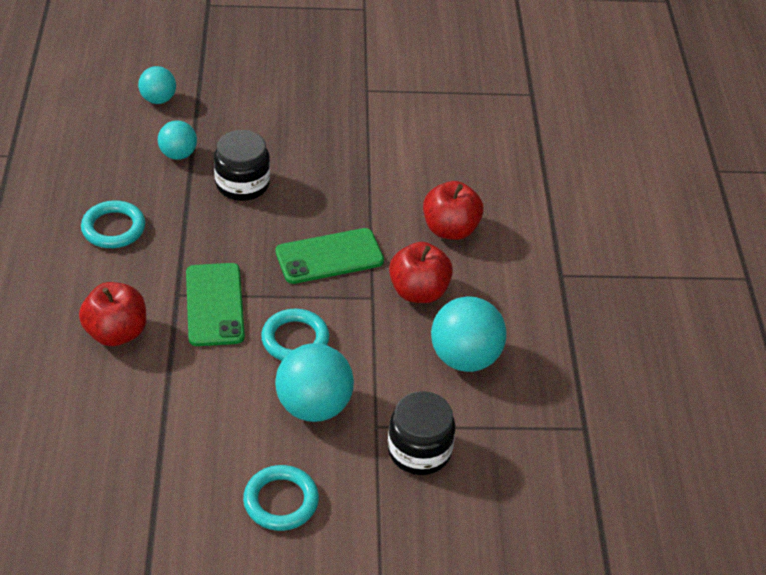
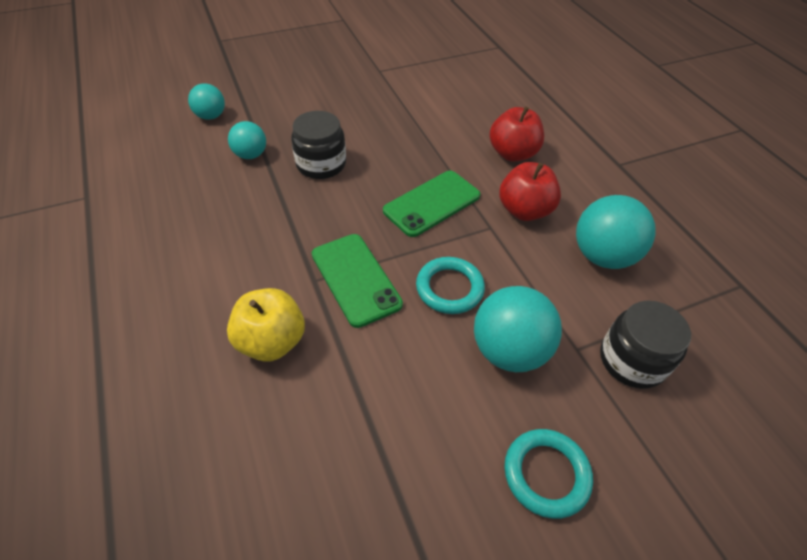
camera: 20 degrees left, 5 degrees up
red apple [79,282,146,346] -> yellow apple [227,288,305,362]
turquoise ring [81,200,145,248] -> none

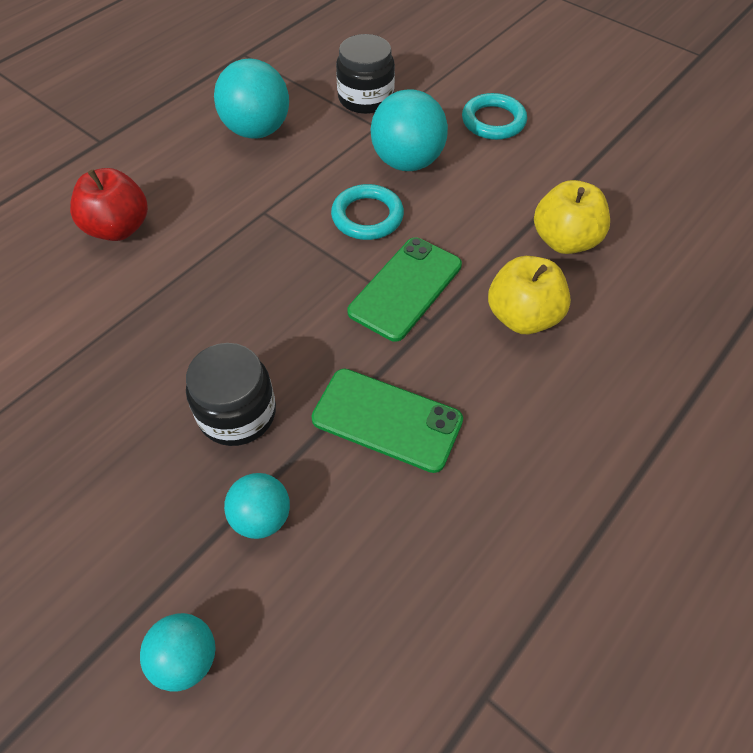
camera: 115 degrees left, 5 degrees up
green phone [383,171,480,237] -> green phone moved to [311,369,463,473]
red apple [499,162,561,221] -> none
none -> yellow apple [534,180,610,254]

